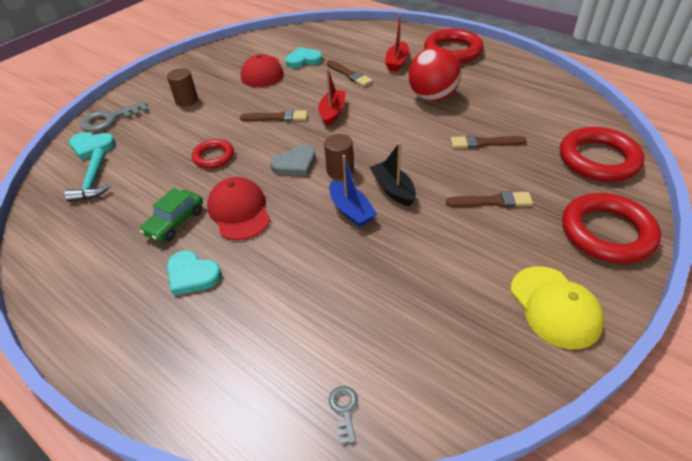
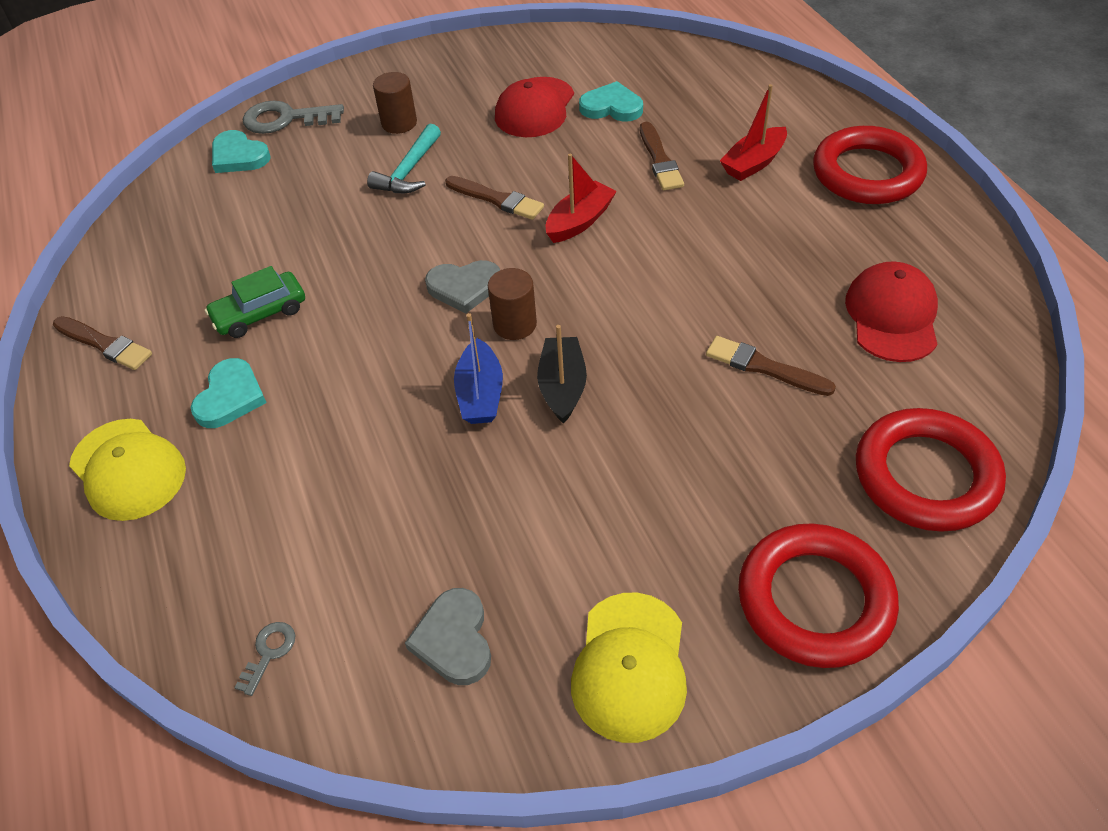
camera: 30 degrees right, 5 degrees up
turquoise hammer [64,148,110,202] -> turquoise hammer moved to [367,124,441,193]
turquoise heart [167,250,222,296] -> turquoise heart turned 135 degrees counterclockwise [191,358,267,428]
red ring [192,139,234,169] -> none
red cap [207,177,271,240] -> red cap moved to [845,261,938,362]
red ball [409,47,461,101] -> none
brown brush [446,191,533,208] -> brown brush moved to [53,316,152,370]
none -> yellow cap [69,419,186,521]
none -> grey heart [405,588,491,685]

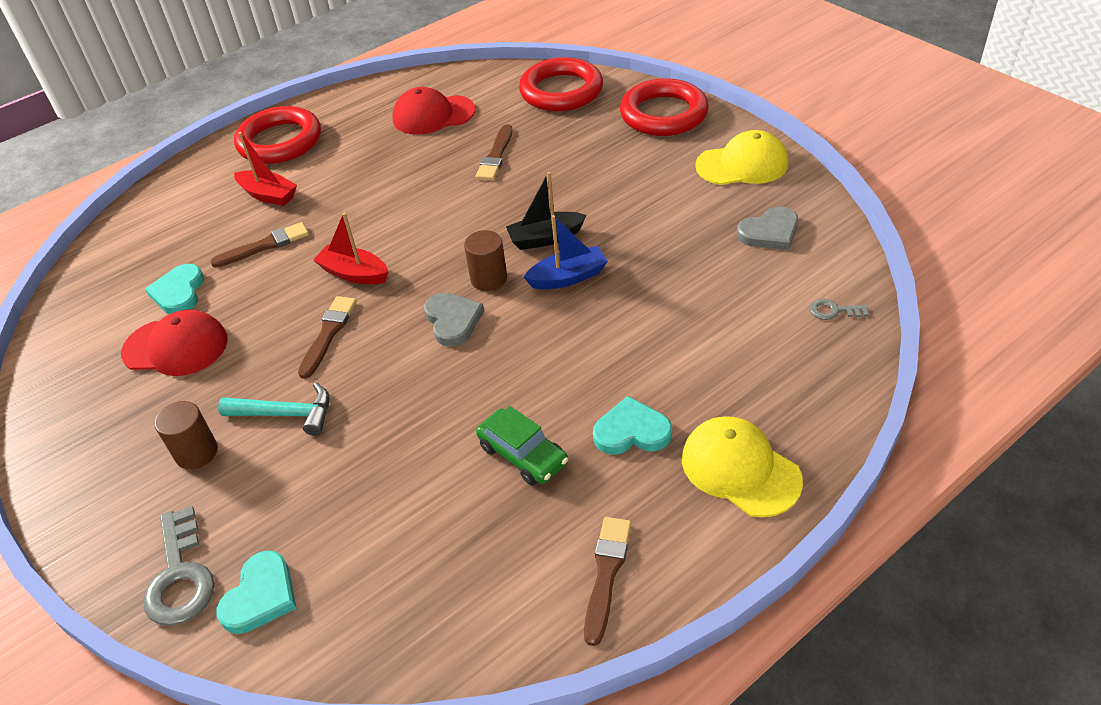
camera: 105 degrees left, 5 degrees down
yellow cap [69,419,186,521] -> yellow cap turned 75 degrees counterclockwise [682,416,803,517]

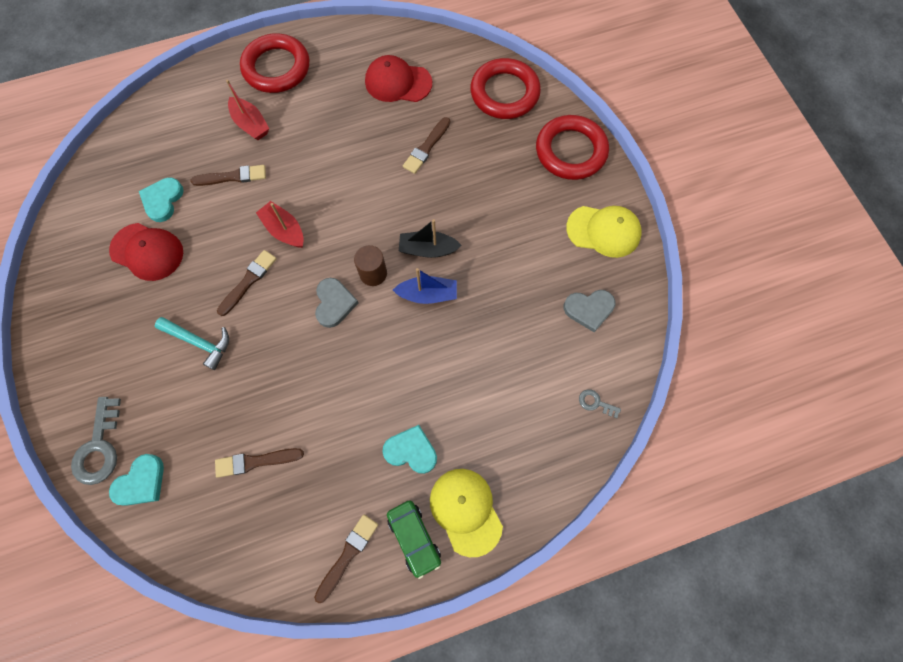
camera: 15 degrees right, 25 degrees up
brown cylinder [155,401,218,469] -> none
green car [476,406,568,485] -> green car moved to [387,500,441,579]
none -> brown brush [215,448,304,478]

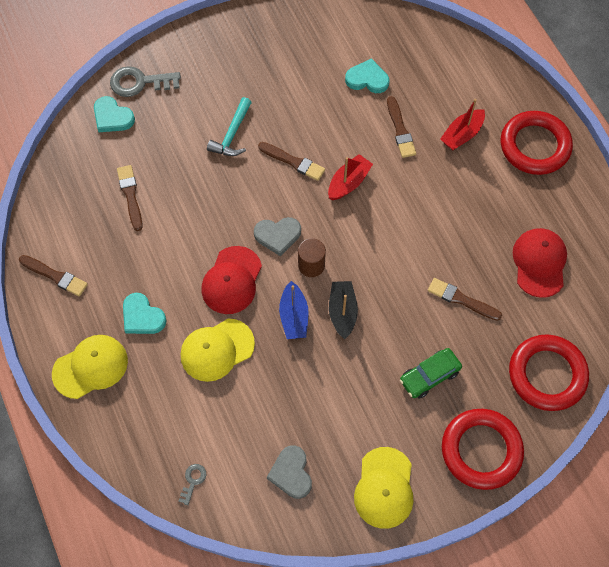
camera: 85 degrees right, 5 degrees down
red cap [109,223,183,281] -> red cap moved to [202,246,262,314]
turquoise heart [382,425,437,474] -> turquoise heart turned 120 degrees clockwise [123,293,167,334]
green car [387,500,441,579] -> green car moved to [400,348,462,399]
none -> yellow cap [181,318,255,382]

